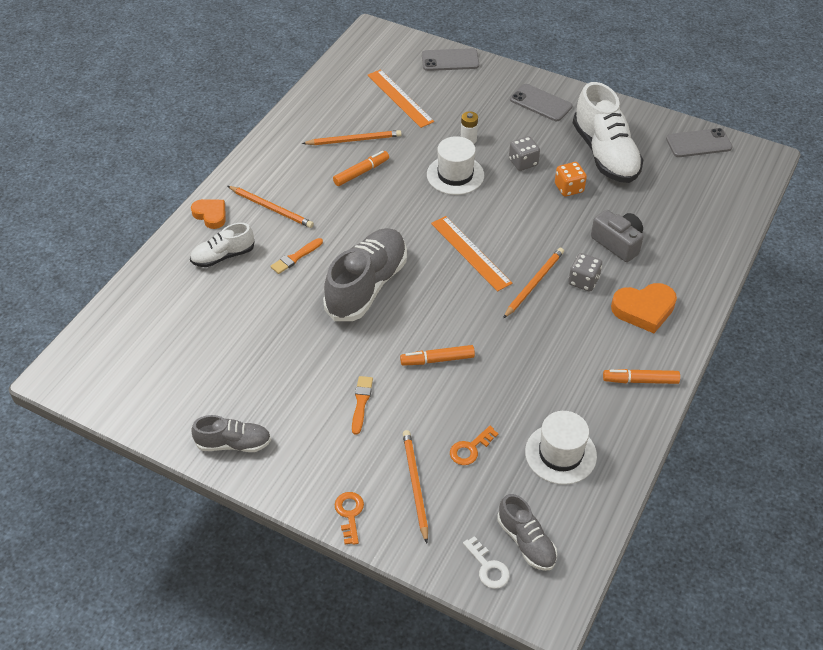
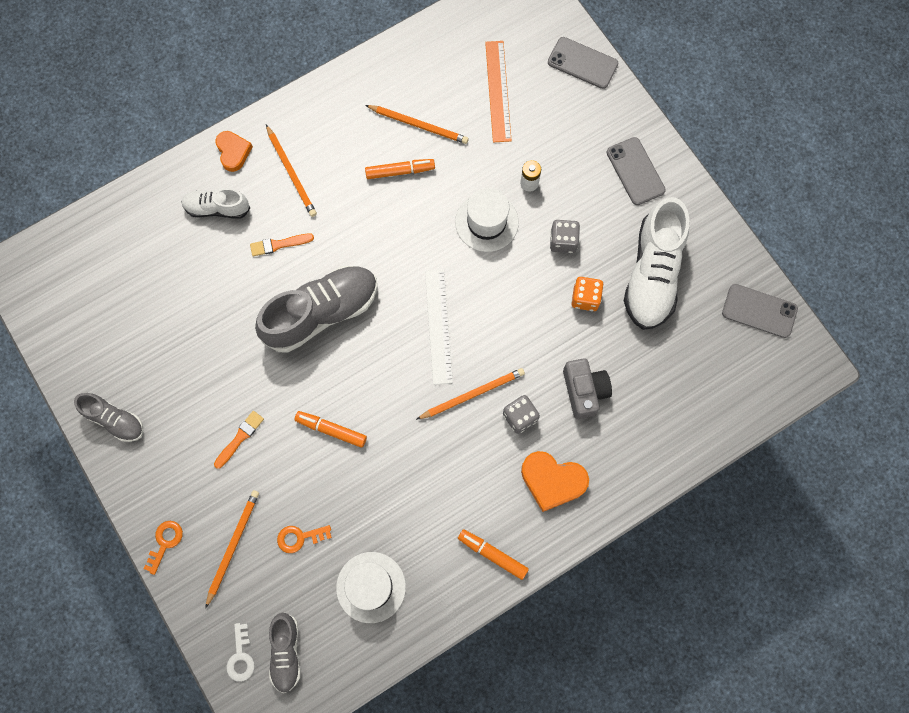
camera: 30 degrees right, 25 degrees up
orange ruler [431,216,512,292] -> white ruler [425,269,453,385]

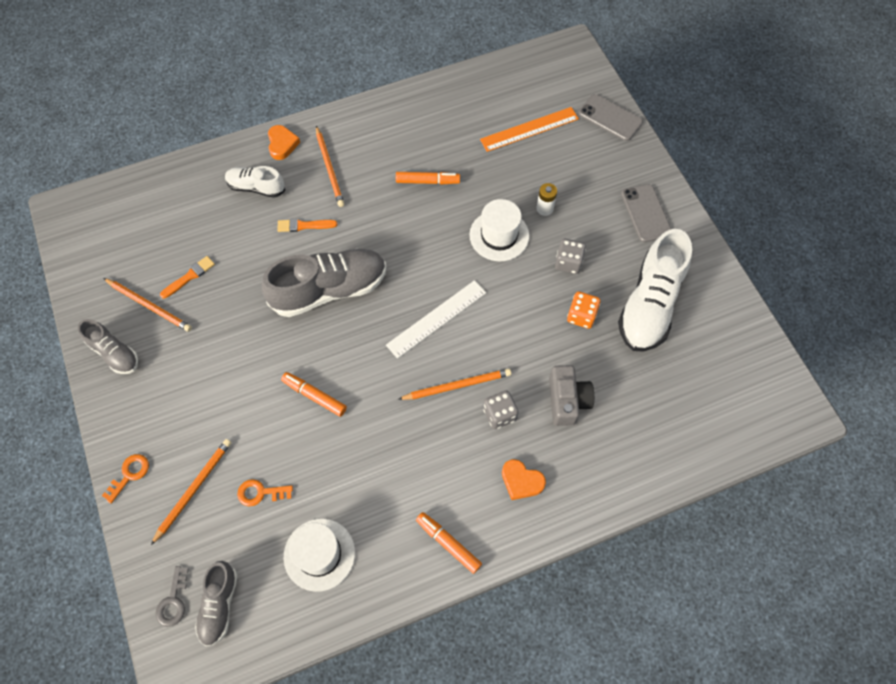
camera: 10 degrees right, 10 degrees down
orange brush [214,411,264,469] -> orange brush moved to [160,256,215,299]
white key [226,623,255,682] -> grey key [155,566,189,627]
orange pencil [365,105,469,144] -> orange pencil moved to [103,278,192,332]
white ruler [425,269,453,385] -> white ruler turned 45 degrees clockwise [386,280,486,359]
orange ruler [485,41,512,142] -> orange ruler turned 60 degrees clockwise [480,107,579,152]
orange heart [521,451,589,512] -> orange heart [502,459,546,500], size x0.66
grey phone [722,284,798,338] -> none

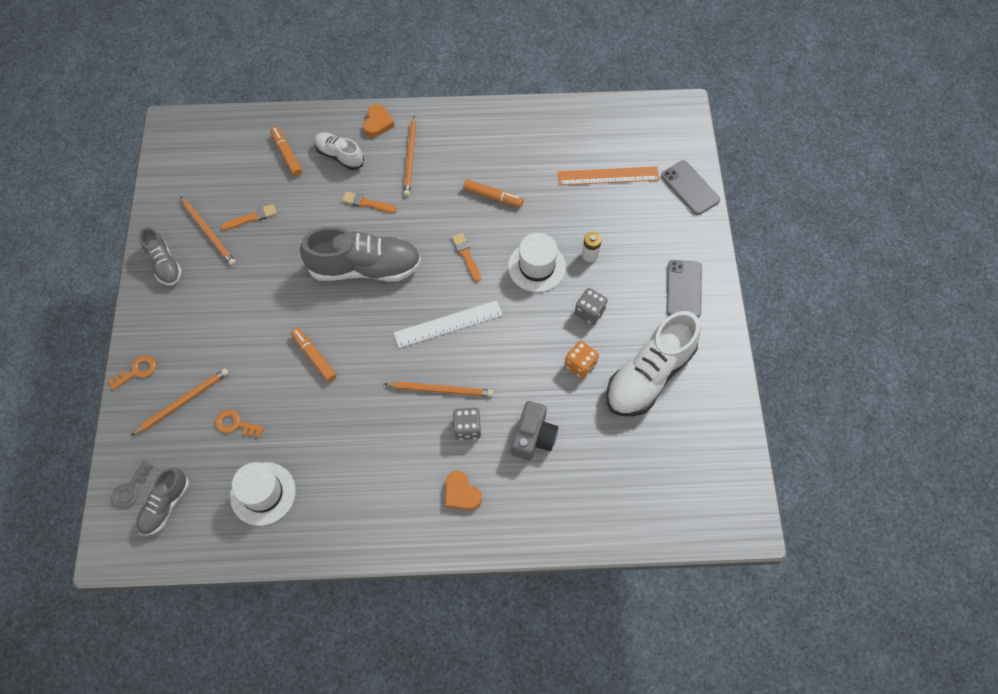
camera: 20 degrees right, 0 degrees up
orange marker [416,512,482,574] -> orange marker moved to [270,127,302,176]
none -> orange brush [452,233,481,282]

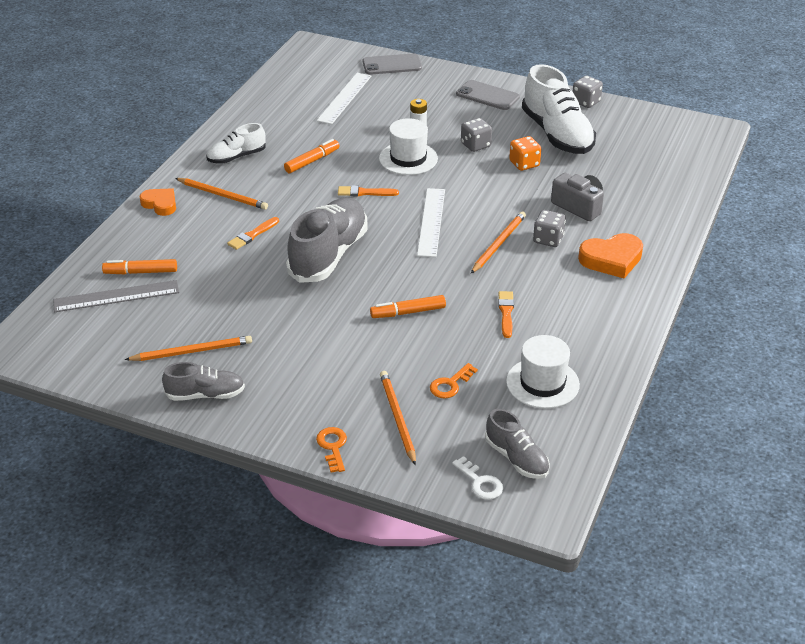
camera: 65 degrees left, 25 degrees down
grey key [112,460,153,509] -> white key [452,456,503,500]
orange brush [221,204,277,230] -> orange brush moved to [498,291,514,338]
white shoe [314,132,364,170] -> white shoe moved to [207,123,266,164]
orange heart [445,471,482,511] -> orange heart [578,233,643,279], size x1.51
orange ruler [558,166,659,185] -> white ruler [317,73,371,124]
none -> grey ruler [53,280,179,312]
none -> grey dice [573,76,603,108]

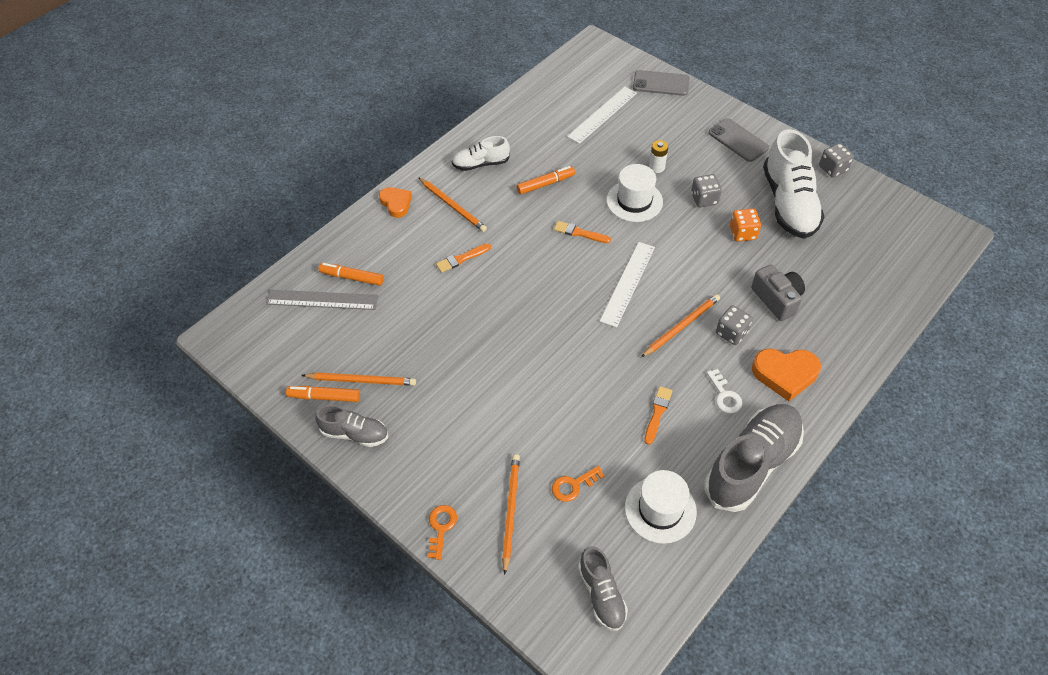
camera: 20 degrees right, 15 degrees up
grey shoe [286,198,368,283] -> grey shoe moved to [704,404,804,512]
orange marker [370,295,446,318] -> orange marker moved to [286,386,360,402]
white key [452,456,503,500] -> white key moved to [707,369,742,413]

